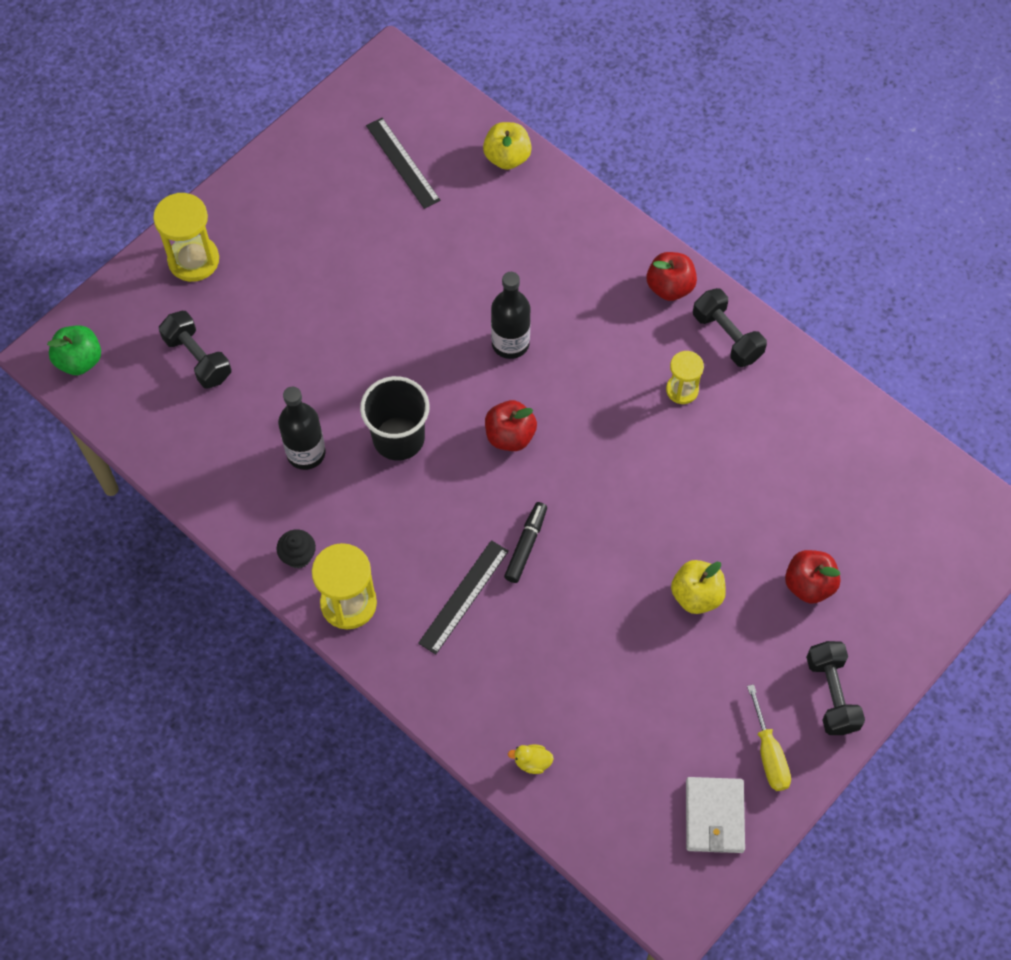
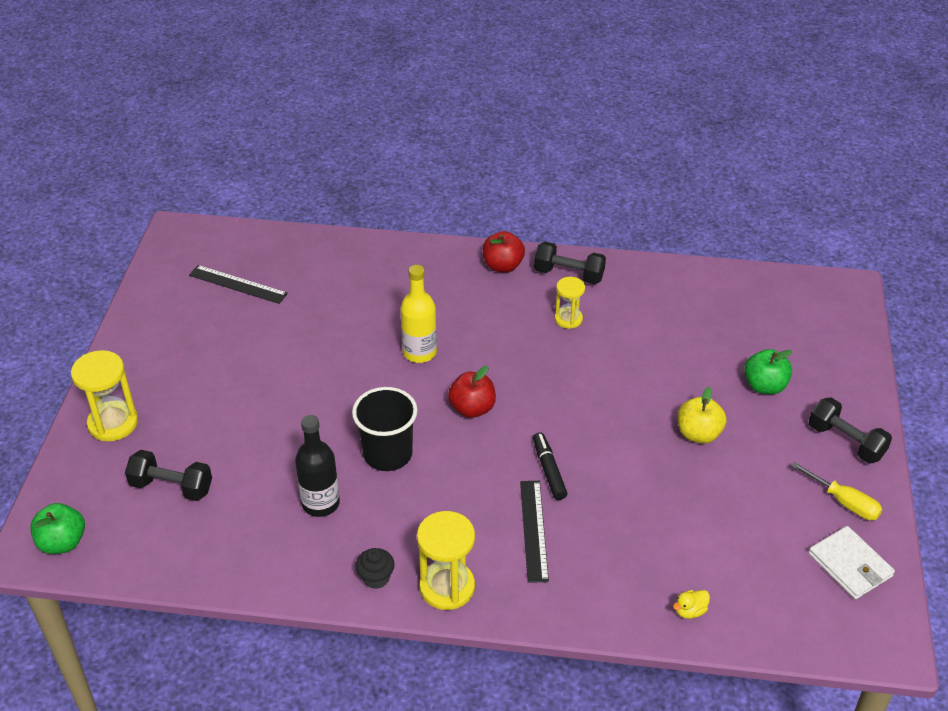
camera: 35 degrees left, 20 degrees down
yellow apple [483,122,532,170] -> none
black bottle [491,272,530,359] -> yellow bottle [400,265,437,363]
red apple [785,550,840,604] -> green apple [744,349,792,394]

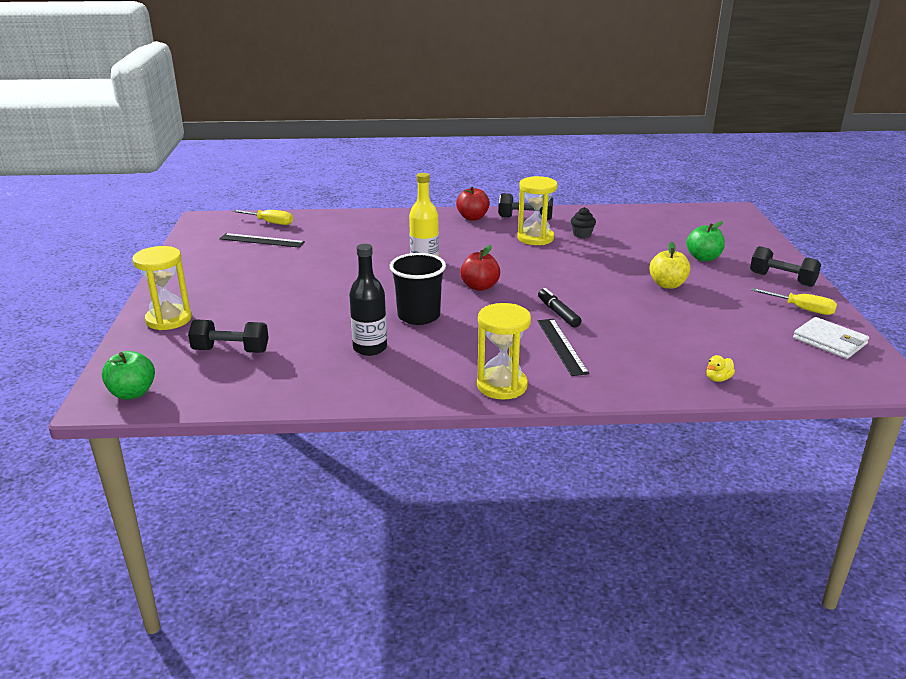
camera: 10 degrees left, 15 degrees down
black cupcake [356,548,395,589] -> black cupcake moved to [571,207,596,238]
yellow hourglass [555,277,585,329] -> yellow hourglass [517,176,558,245], size x1.63
none -> yellow screwdriver [233,210,293,225]

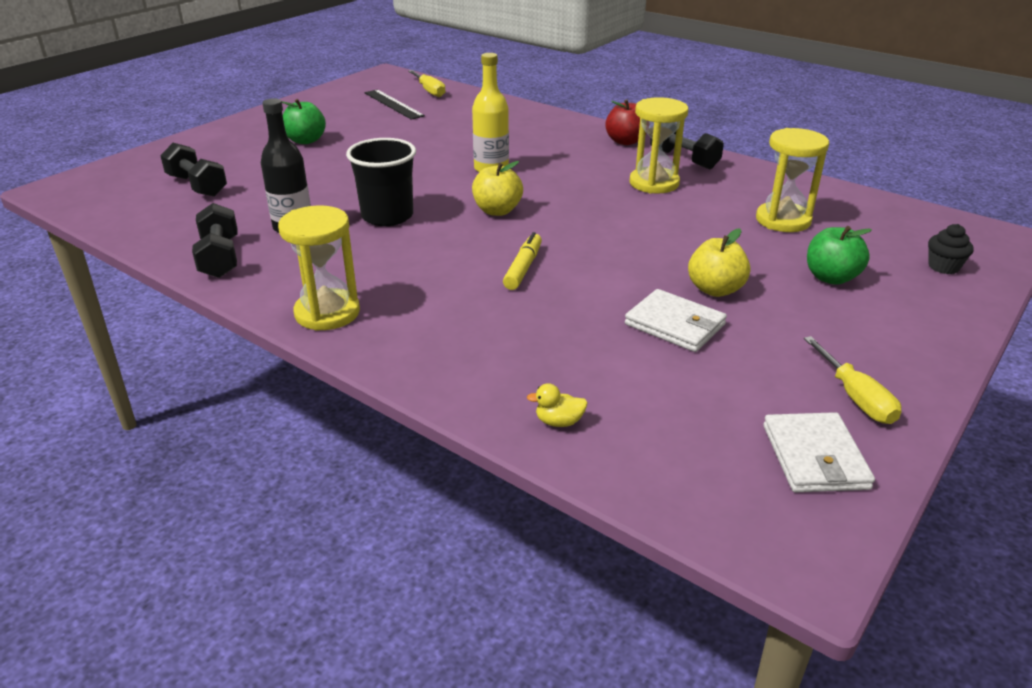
camera: 40 degrees right, 5 degrees up
green apple [102,351,155,400] -> green apple moved to [282,99,326,144]
yellow hourglass [132,246,192,330] -> yellow hourglass moved to [756,128,829,232]
red apple [460,245,501,291] -> yellow apple [472,161,523,216]
black marker [538,288,581,328] -> yellow marker [503,232,542,290]
black ruler [538,319,589,376] -> none
black cupcake [571,207,596,238] -> black cupcake moved to [928,224,974,274]
black dumbbell [750,246,821,287] -> black dumbbell moved to [192,203,238,278]
none -> white wallet [625,289,727,352]

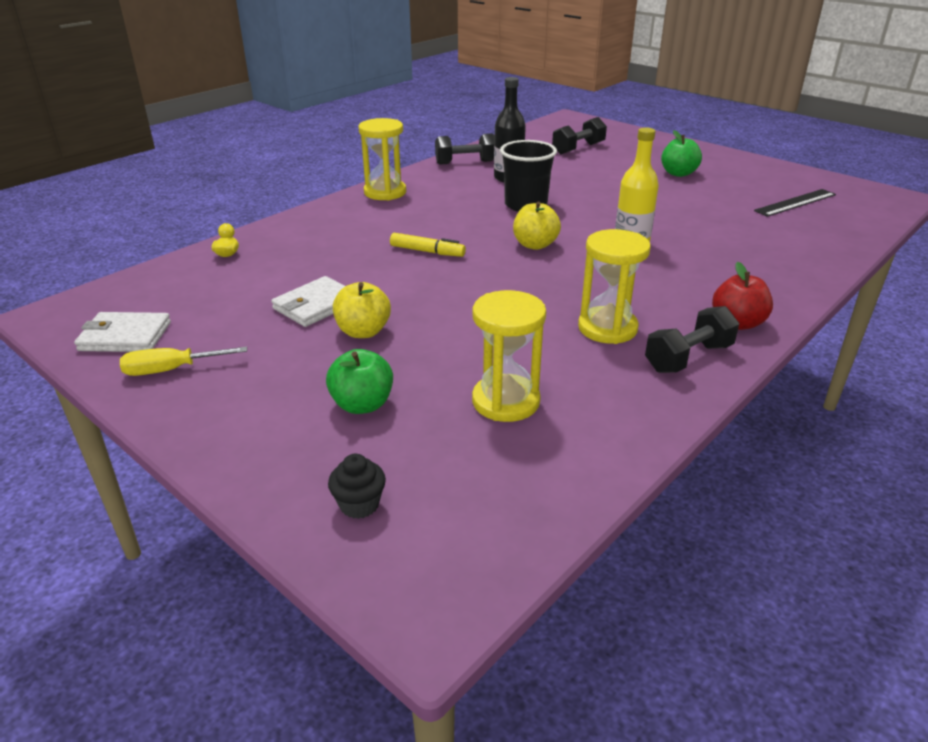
camera: 95 degrees right, 0 degrees up
yellow screwdriver [408,70,446,97] -> none

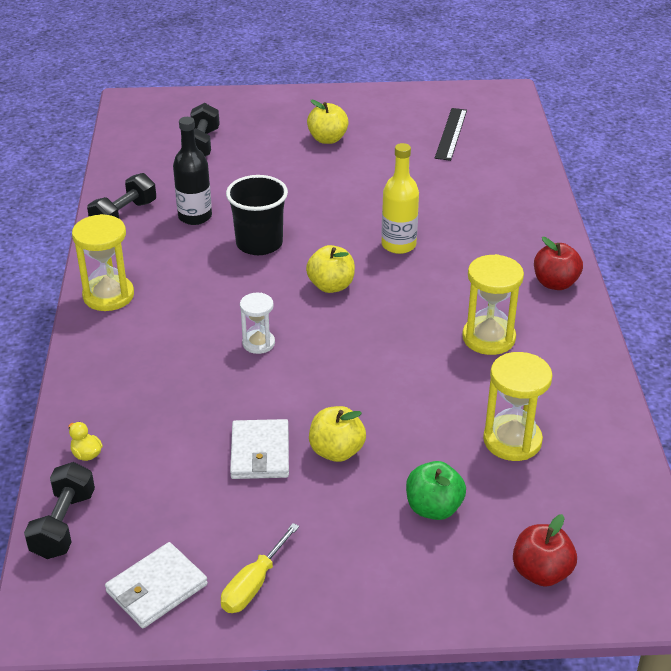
camera: 45 degrees left, 5 degrees up
black cupcake [328,454,386,519] -> red apple [513,514,577,587]
yellow marker [390,233,466,257] -> white hourglass [240,293,275,354]
black dumbbell [645,306,739,373] -> black dumbbell moved to [24,462,95,559]
green apple [661,130,702,177] -> yellow apple [307,100,349,144]

